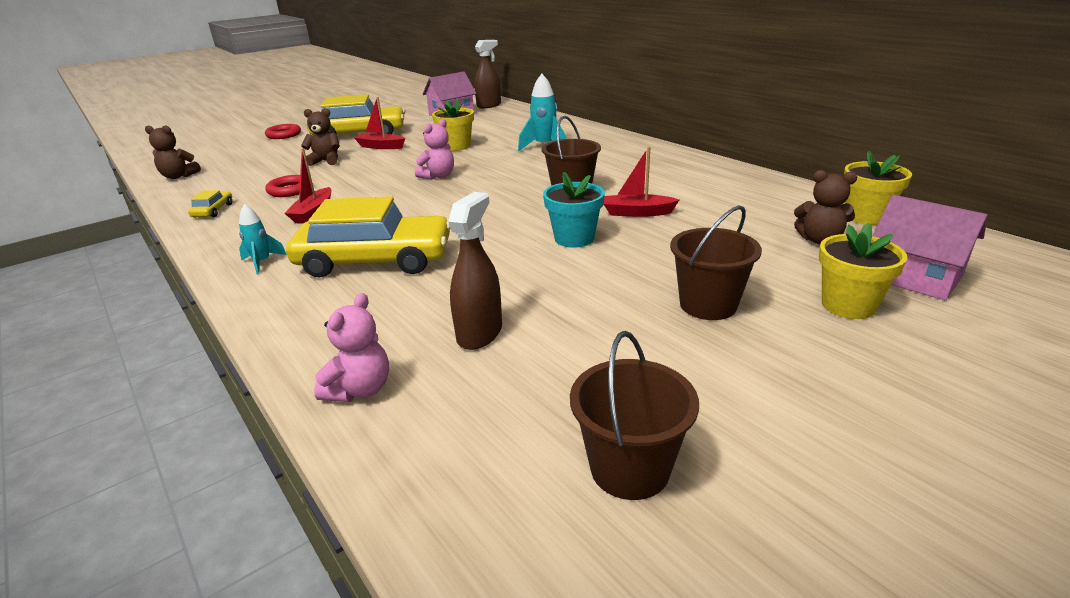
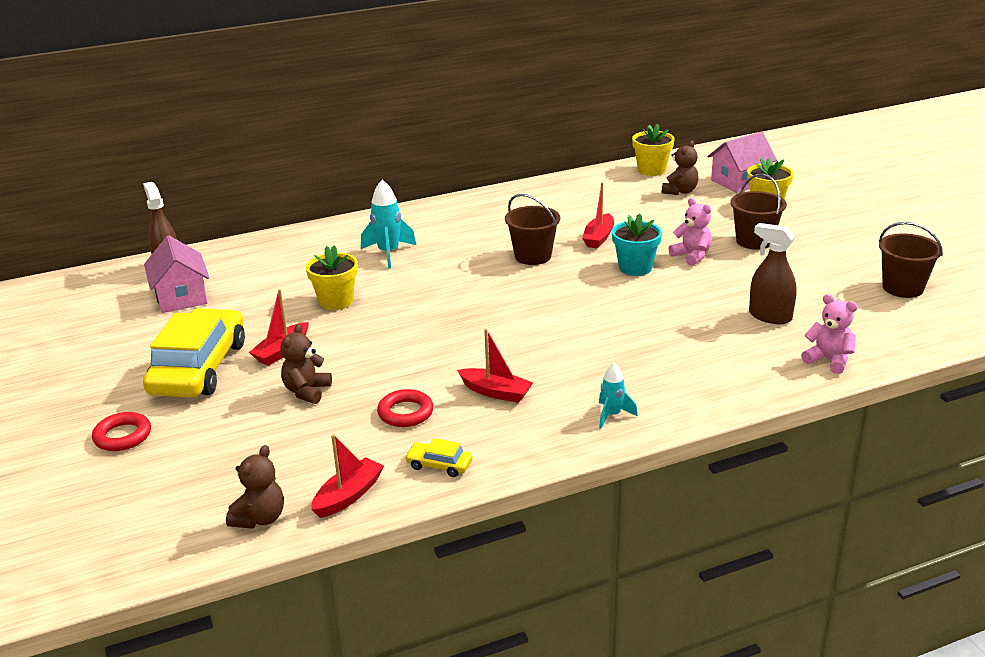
camera: 75 degrees left, 0 degrees up
yellow car [286,197,451,277] -> none
pink teddy bear [415,119,454,179] -> pink teddy bear moved to [668,198,712,266]
none -> red boat [311,434,384,518]

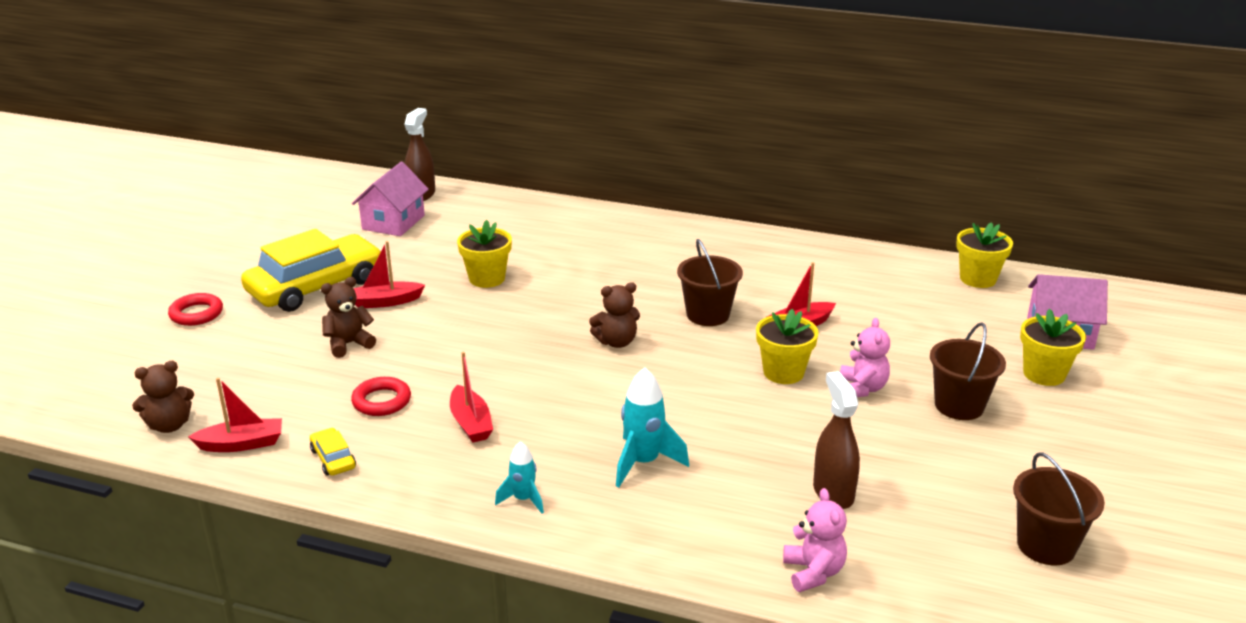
camera: 40 degrees right, 0 degrees up
turquoise rocket [361,180,416,269] -> turquoise rocket moved to [616,368,689,488]
turquoise flower pot [612,214,662,276] -> yellow flower pot [756,309,819,384]
brown teddy bear [662,140,699,195] -> brown teddy bear moved to [589,282,640,348]

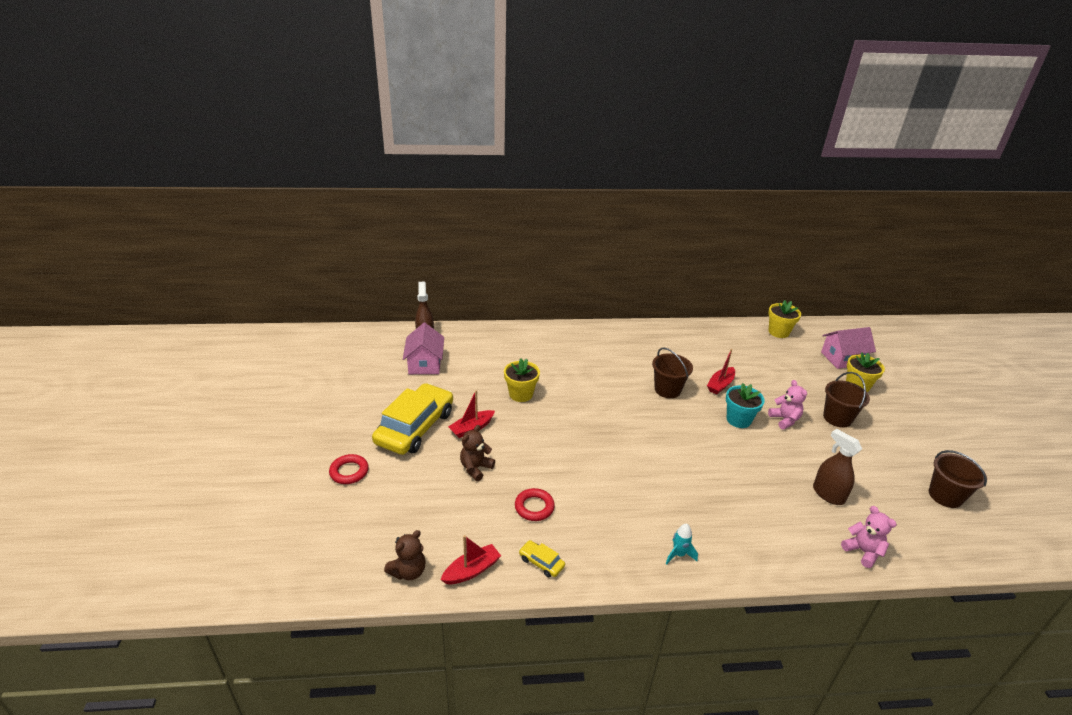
camera: 25 degrees left, 5 degrees up
red boat [450,352,493,443] -> none
brown teddy bear [589,282,640,348] -> none
turquoise rocket [616,368,689,488] -> none
yellow flower pot [756,309,819,384] -> turquoise flower pot [726,383,765,428]

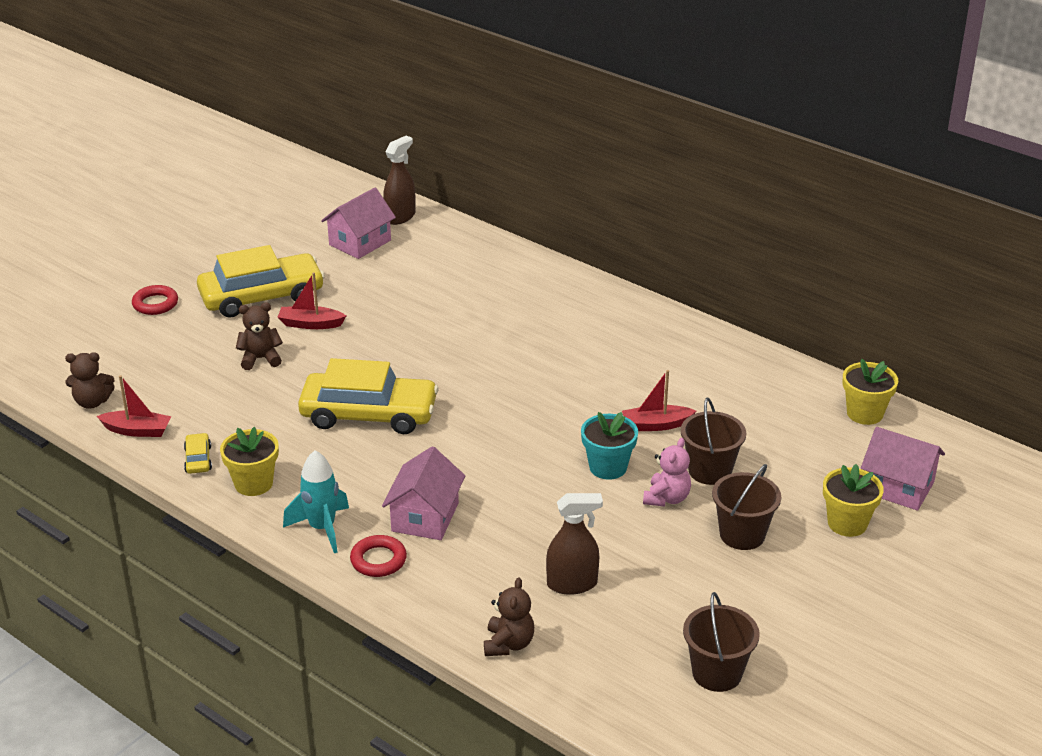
camera: 45 degrees right, 0 degrees up
yellow flower pot [504,358,540,402] -> yellow flower pot moved to [220,427,279,496]
red ring [515,488,555,521] -> red ring moved to [350,535,407,577]
brown bucket [652,347,693,398] -> brown bucket moved to [681,398,747,485]
turquoise rocket [666,524,698,564] -> turquoise rocket [283,451,349,553], size x1.64
brown spray bottle [813,429,862,505] -> brown spray bottle turned 75 degrees clockwise [546,493,603,595]
pink teddy bear [841,506,897,568] -> brown teddy bear [484,578,534,656]
none -> yellow car [298,358,439,434]
none -> pink house [382,446,465,540]

